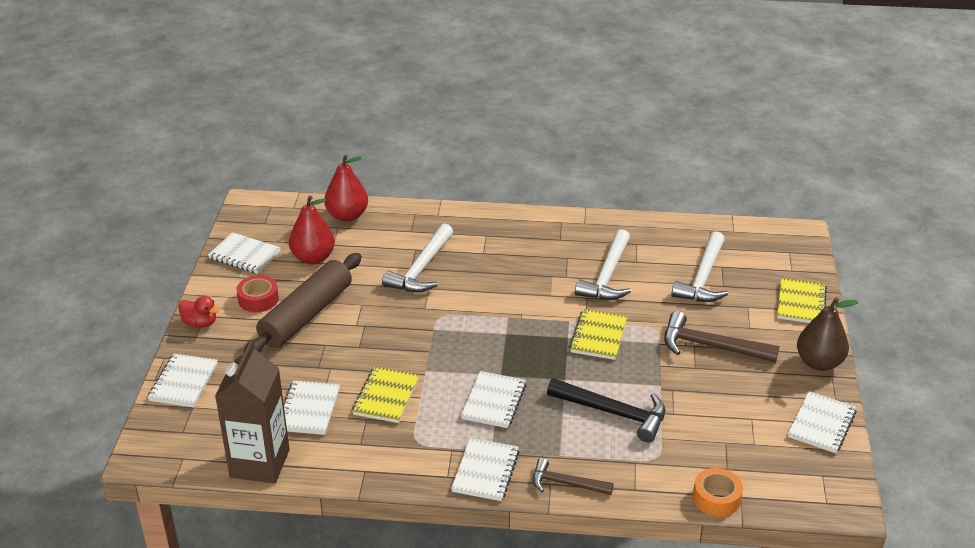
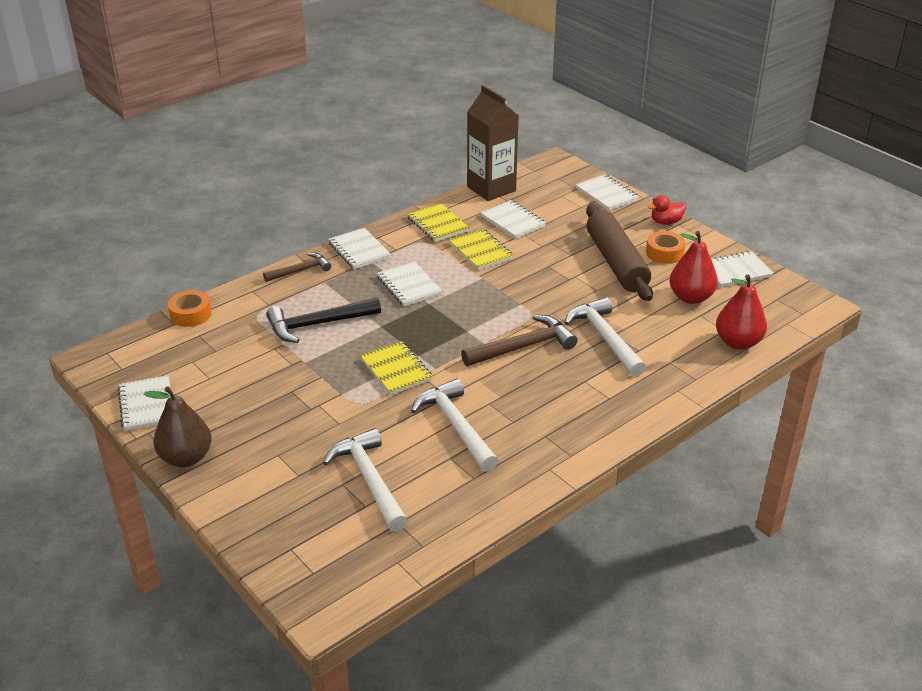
camera: 135 degrees right, 0 degrees up
red tape [237,275,279,312] -> orange tape [646,231,686,264]
brown hammer [664,311,779,363] -> brown hammer moved to [461,315,577,366]
yellow notebook [777,277,827,323] -> yellow notebook moved to [407,203,469,242]

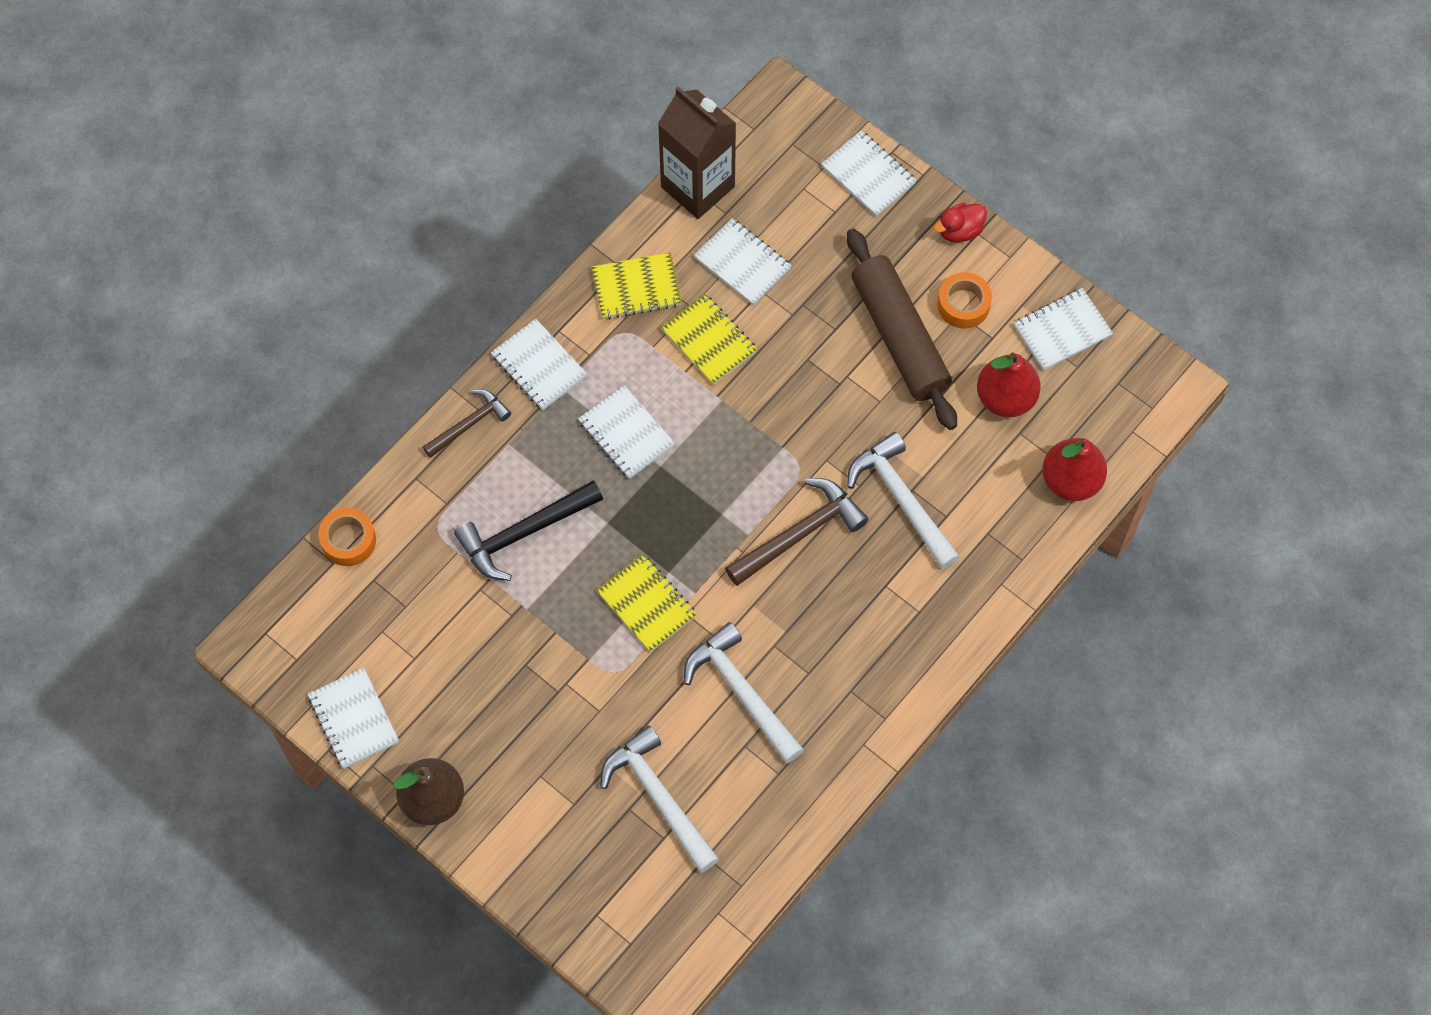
camera: 10 degrees left, 30 degrees up
yellow notebook [407,203,469,242] -> yellow notebook turned 60 degrees counterclockwise [592,252,682,319]

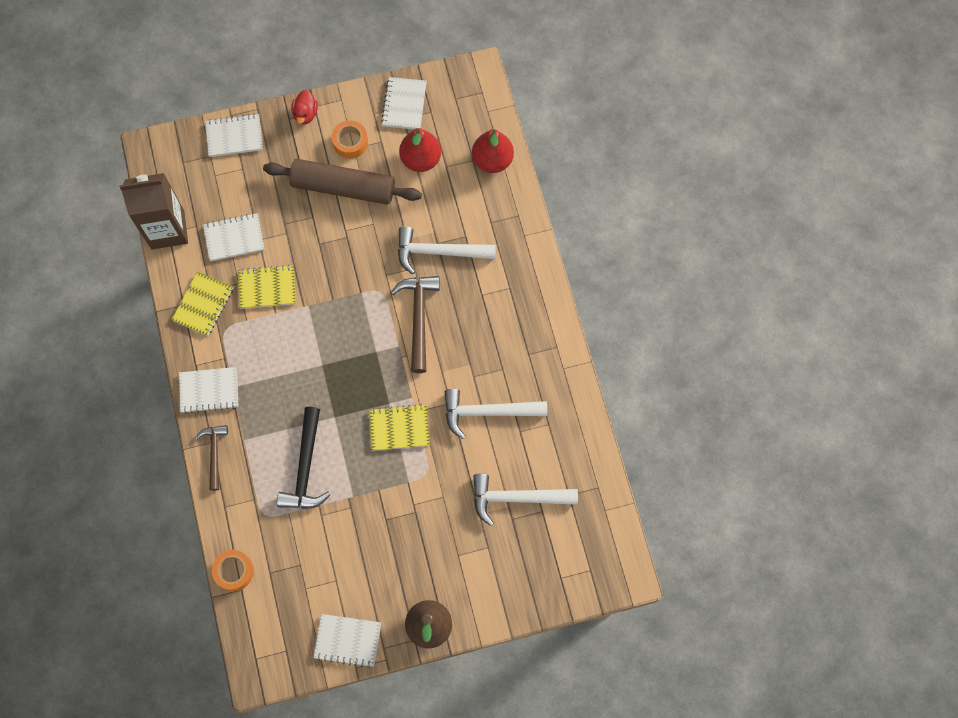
camera: 55 degrees left, 5 degrees up
white notebook [578,385,675,479] -> none

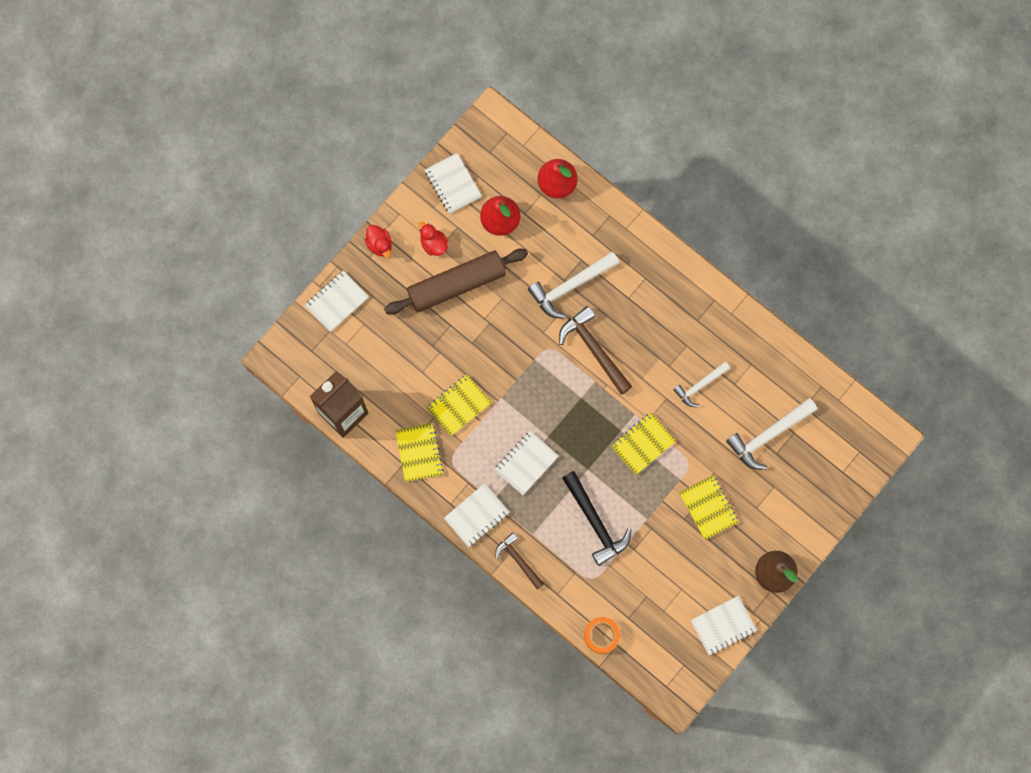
camera: 35 degrees left, 5 degrees up
white notebook [203,213,265,261] -> white notebook moved to [495,431,559,495]
orange tape [332,120,368,159] -> red duck [418,222,448,256]
white hammer [445,389,547,439] -> white hammer [673,362,730,407], size x0.63
none -> yellow notebook [679,475,739,540]

